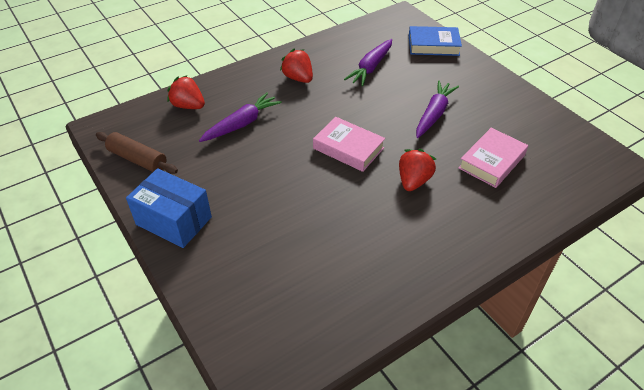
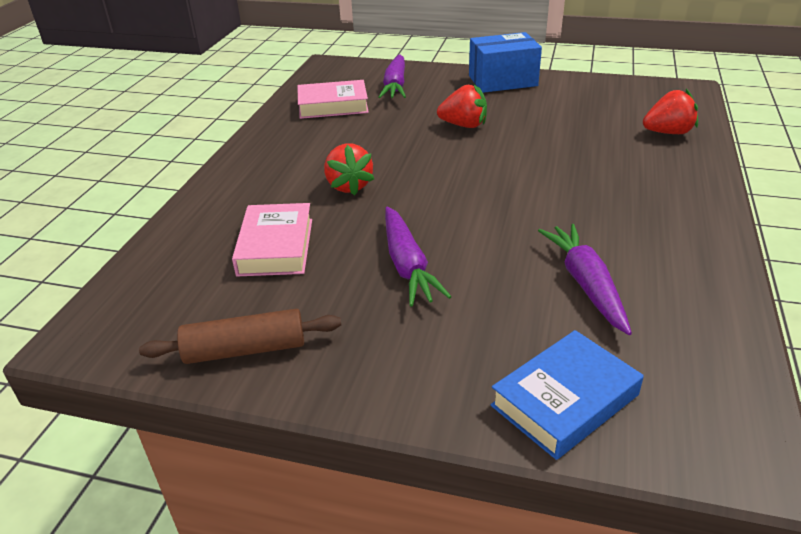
camera: 140 degrees right, 10 degrees down
brown rolling pin [96,132,178,174] -> brown rolling pin moved to [139,309,341,364]
purple carrot [199,92,282,142] -> purple carrot moved to [378,54,406,98]
red strawberry [280,49,313,83] -> red strawberry moved to [437,85,487,128]
pink book [313,117,385,172] -> pink book moved to [298,80,369,119]

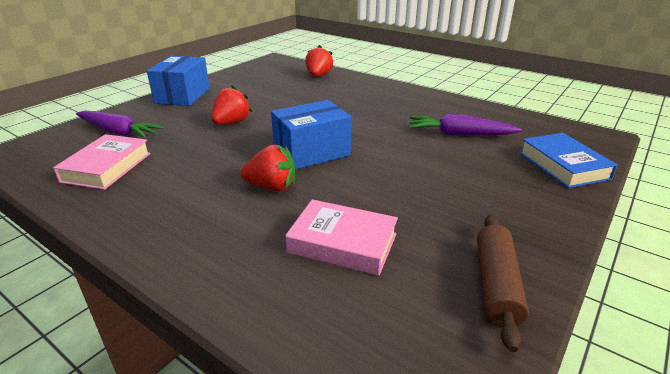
camera: 70 degrees left, 5 degrees down
purple carrot [385,207,452,306] -> none
none -> blue box [271,100,351,170]

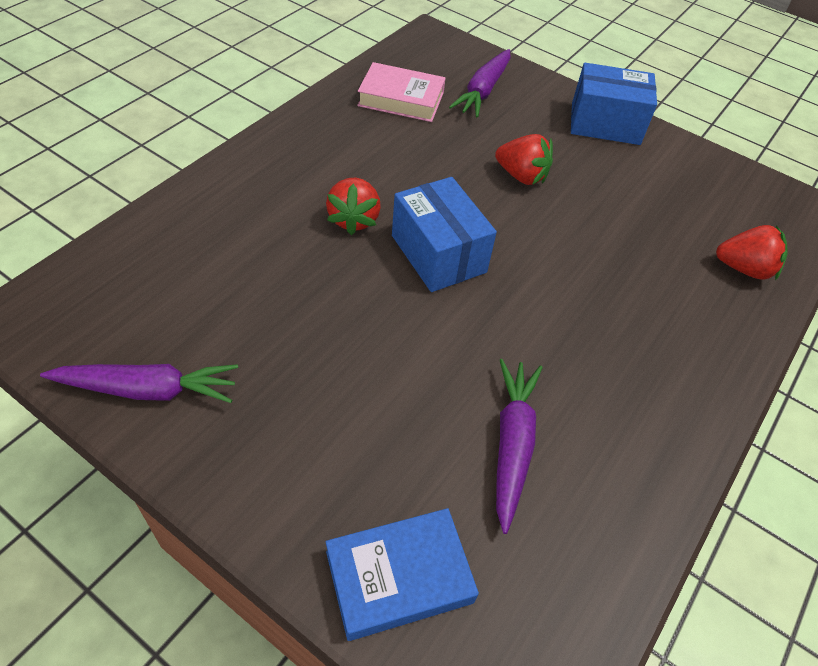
camera: 85 degrees right, 20 degrees up
pink book [285,199,398,276] -> none
brown rolling pin [477,215,529,352] -> purple carrot [40,364,238,403]

